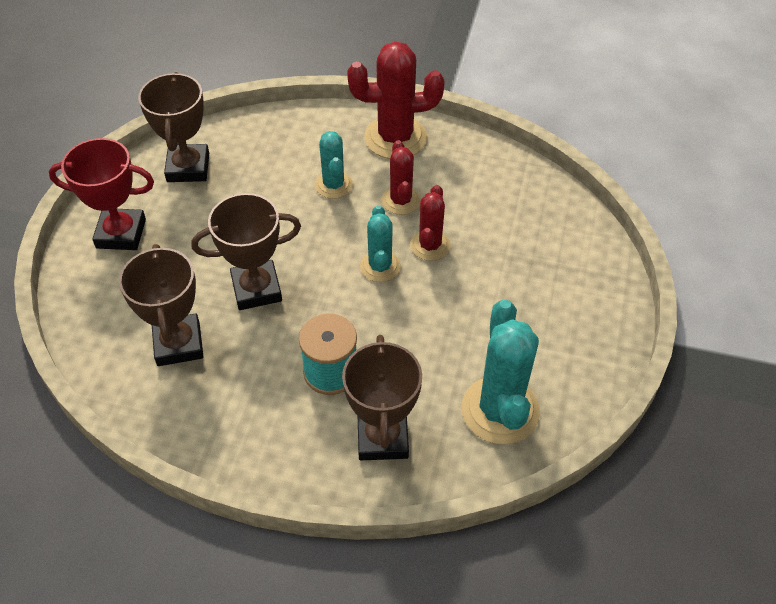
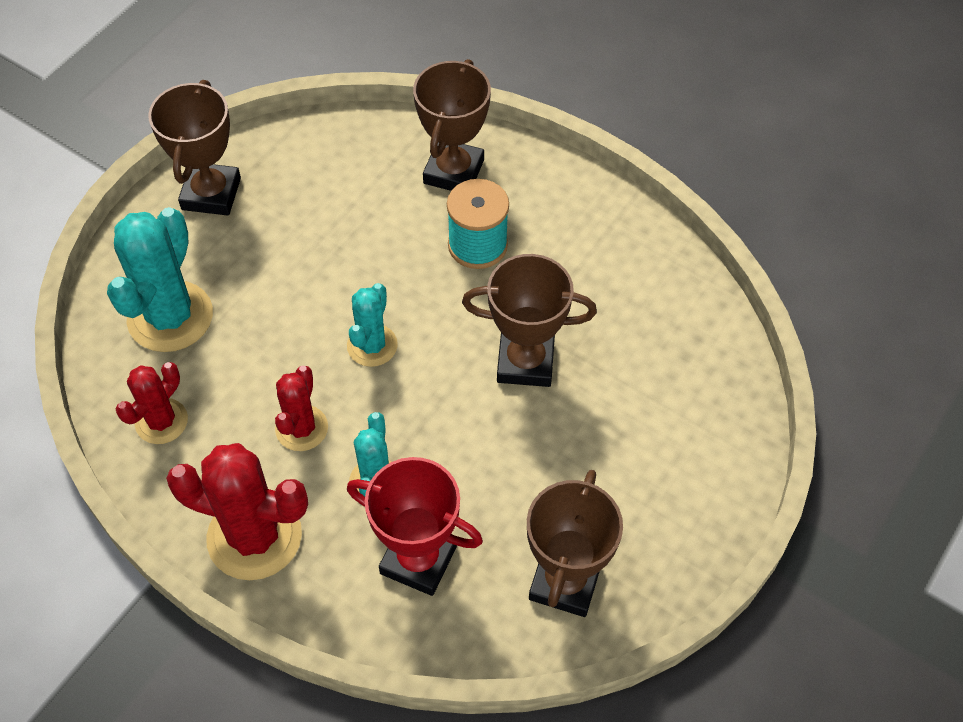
camera: 160 degrees left, 5 degrees up
red trophy [49,138,154,250] -> red trophy moved to [347,457,483,596]
brown trophy [119,244,204,366] -> brown trophy moved to [148,80,241,216]
red cactus [410,185,450,261] -> red cactus moved to [116,362,188,444]
turquoise cactus [462,299,540,444] -> turquoise cactus moved to [107,207,213,352]

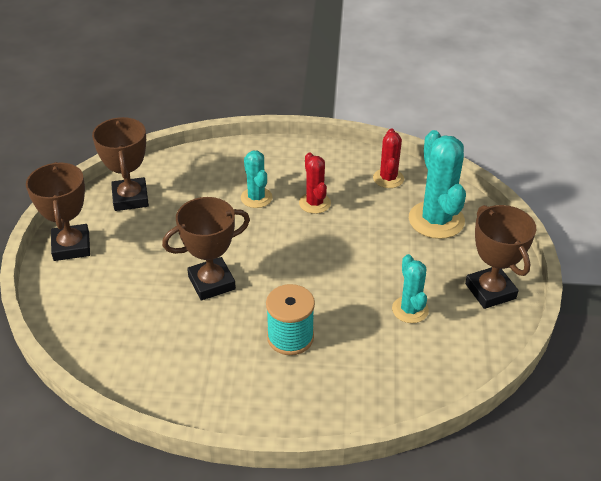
camera: 150 degrees right, 15 degrees down
red cactus [166,443,308,580] -> none
turquoise cactus [347,283,398,367] -> turquoise cactus moved to [392,254,429,323]
red trophy [347,457,483,596] -> none
brown trophy [413,59,491,191] -> brown trophy moved to [26,162,90,261]

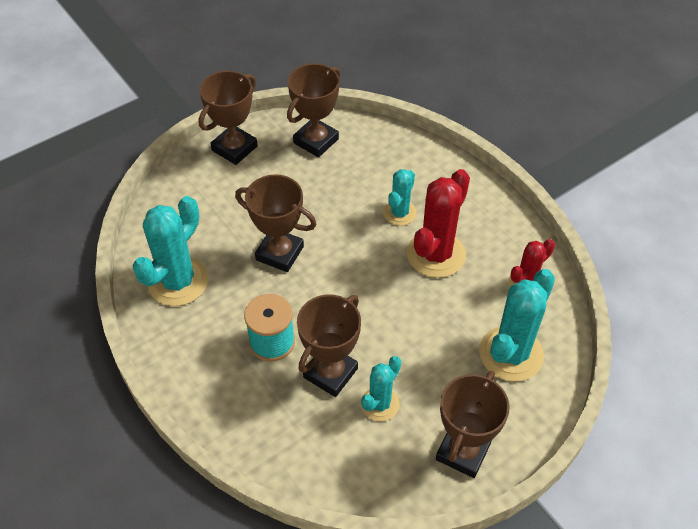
camera: 50 degrees right, 10 degrees up
red cactus [299,152,331,214] -> red cactus [407,169,470,278], size x1.71
none -> turquoise cactus [133,196,208,306]
none -> brown trophy [297,294,361,397]

